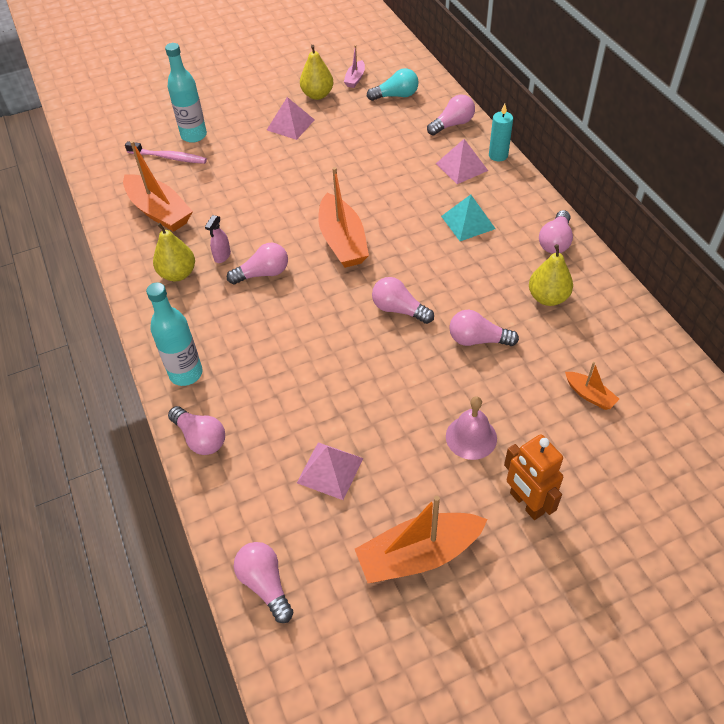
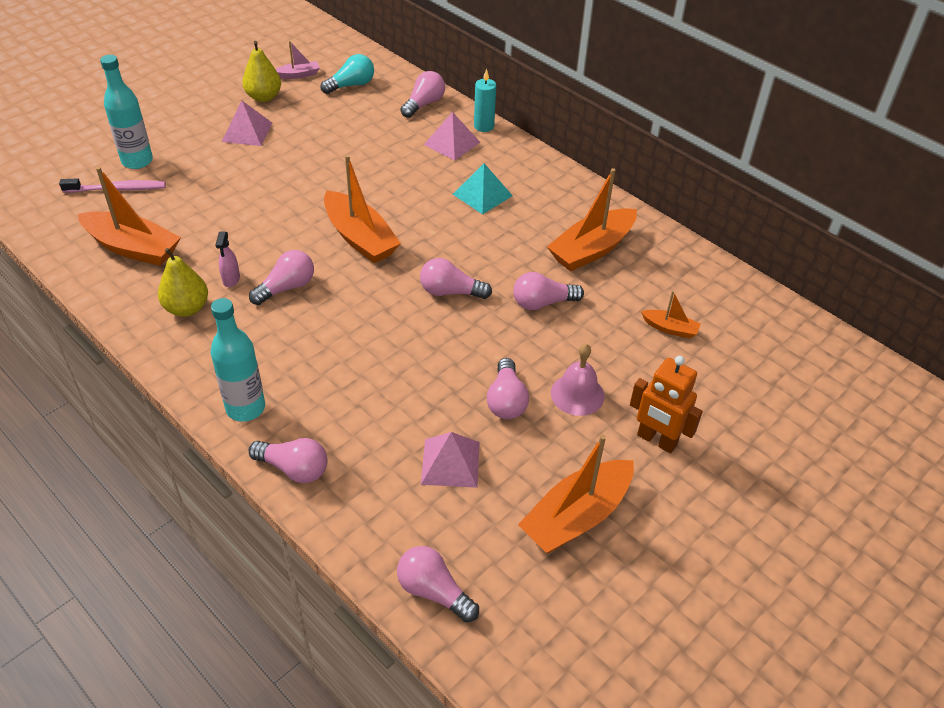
camera: 25 degrees left, 5 degrees down
pink boat [344,45,365,88] -> pink boat turned 105 degrees counterclockwise [275,41,320,79]
yellow pear [529,244,573,306] -> orange boat [547,168,637,271]
pink light bulb [539,210,573,254] -> pink light bulb moved to [487,358,529,419]

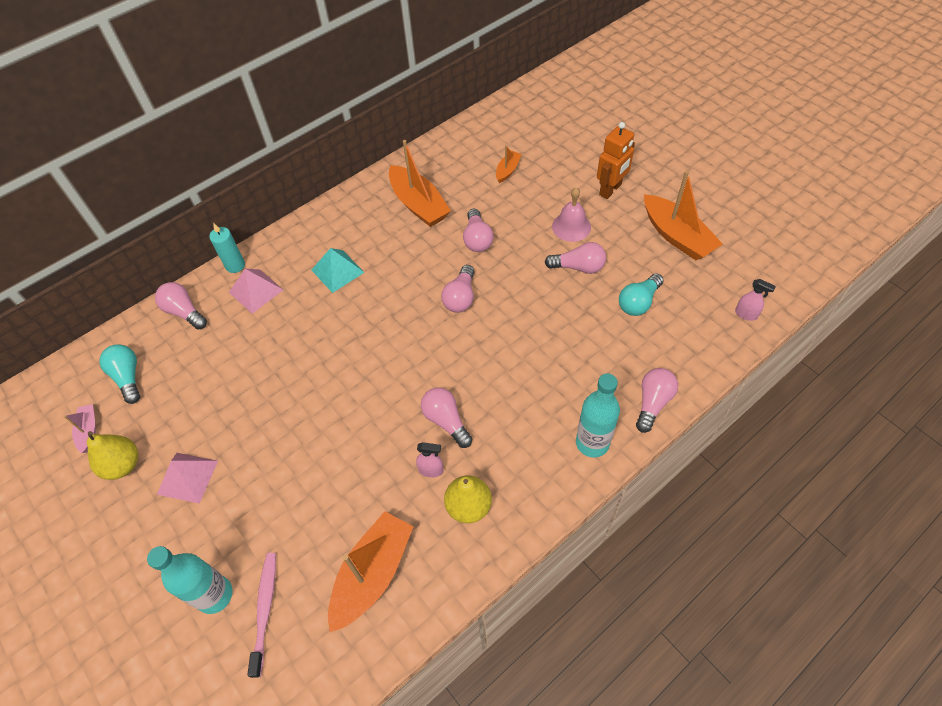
camera: 80 degrees left, 10 degrees up
orange boat [324,155,401,263] -> none
pink light bulb [397,546,479,623] -> pink spray bottle [735,279,776,321]
pink pyramid [421,432,480,488] -> turquoise light bulb [619,273,664,316]

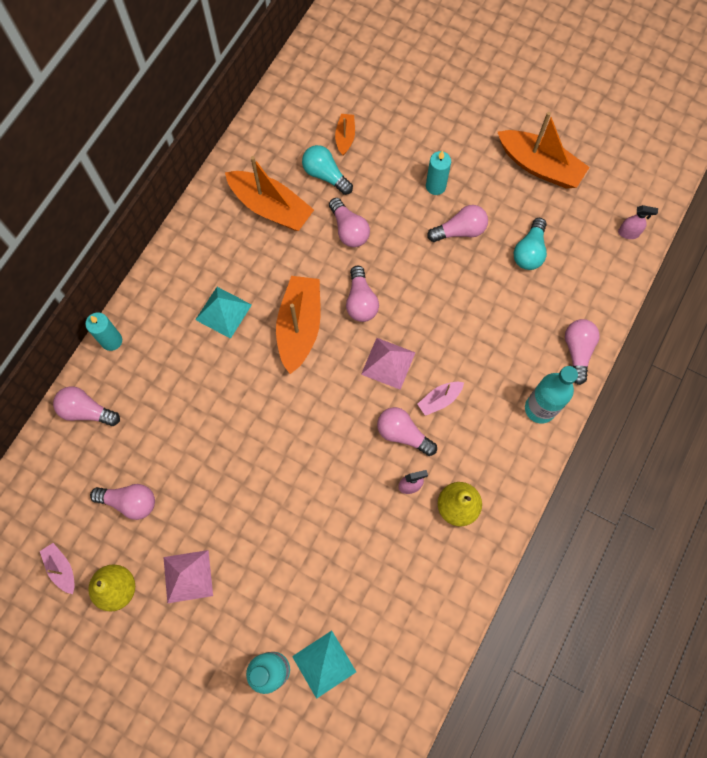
camera: 25 degrees left, 15 degrees up
turquoise light bulb [99,344,140,404] -> turquoise light bulb moved to [302,145,353,195]
pink pyramid [229,269,283,314] -> pink pyramid moved to [361,338,416,390]
pink toothbrush [247,553,276,678] -> turquoise pyramid [292,631,356,699]
orange boat [328,511,414,632] -> orange boat moved to [276,276,321,374]
pink bell [552,188,591,242] -> turquoise candle [426,150,451,195]
orange robot [597,122,635,199] -> none
none -> pink light bulb [90,484,155,520]
none -> pink boat [417,382,464,416]

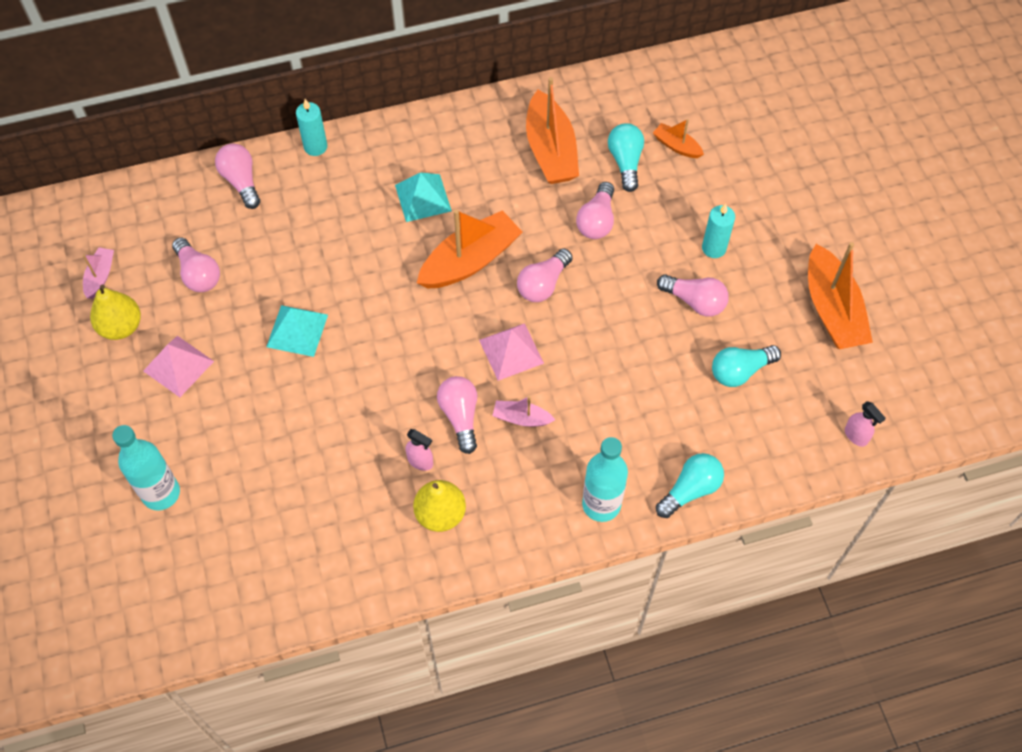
camera: 45 degrees right, 10 degrees down
turquoise pyramid [292,631,356,699] -> turquoise pyramid moved to [266,305,328,357]
orange boat [335,114,355,155] -> orange boat turned 105 degrees counterclockwise [653,119,704,158]
pink light bulb [565,319,600,385] -> turquoise light bulb [656,453,724,518]

